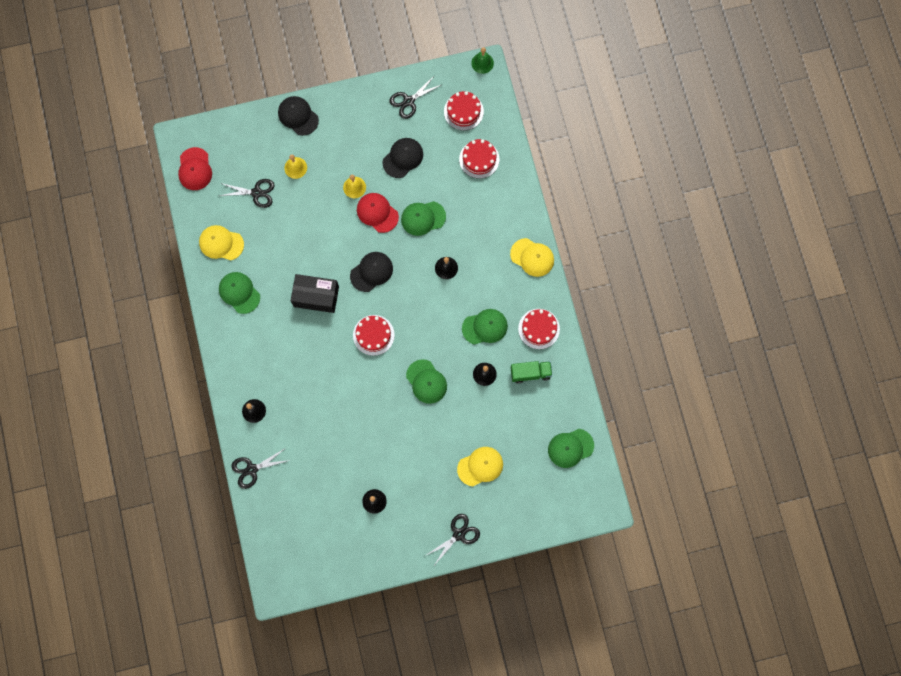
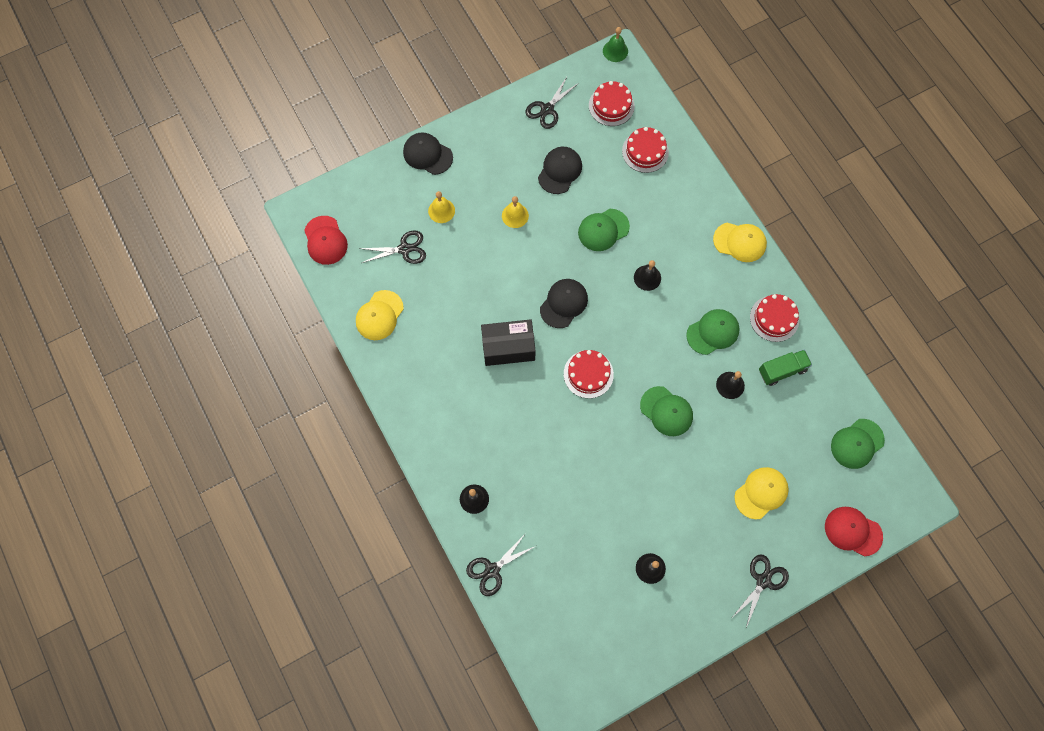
camera: 15 degrees left, 5 degrees down
yellow cap [199,225,244,260] -> yellow cap turned 60 degrees counterclockwise [356,290,404,340]
green cap [219,272,260,314] -> none
red cap [357,193,399,233] -> red cap moved to [825,507,883,557]

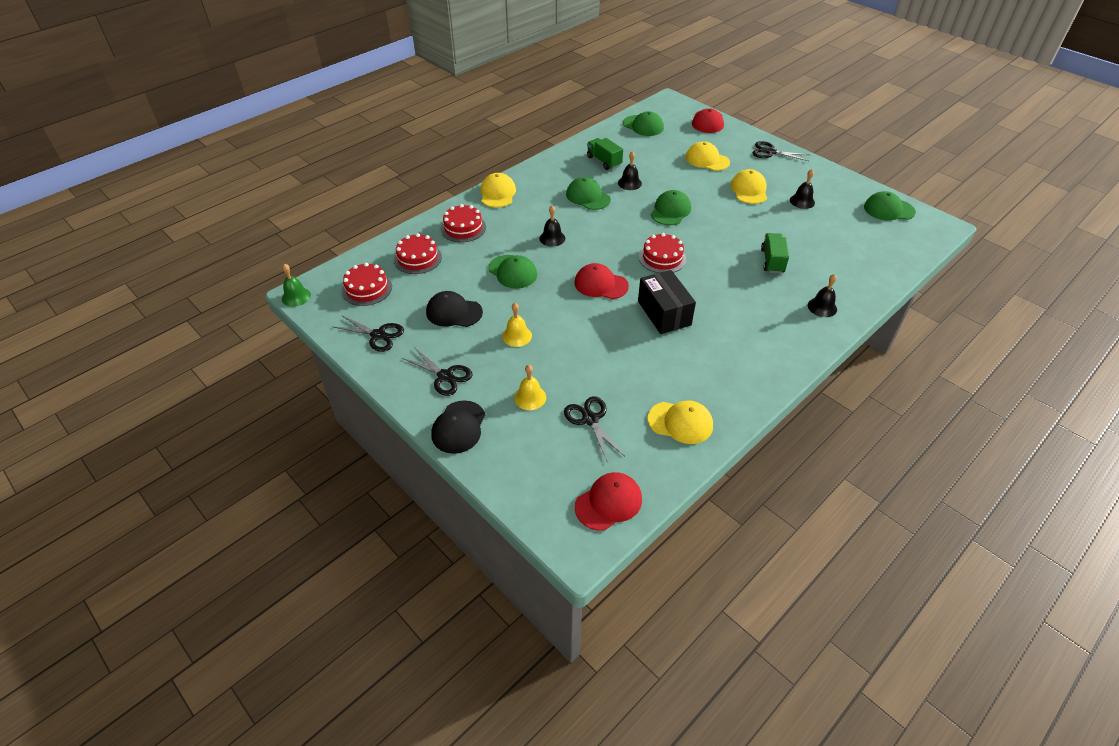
camera: 105 degrees left, 25 degrees down
black scissors [466,534,536,596] -> black scissors moved to [402,347,473,396]
black cap [540,279,588,328] -> red cap [574,263,629,299]
red cake [750,294,799,342] -> red cake moved to [441,204,486,242]
none -> yellow cap [730,169,767,204]
none -> green truck [761,233,789,273]
none -> green cap [864,191,916,220]

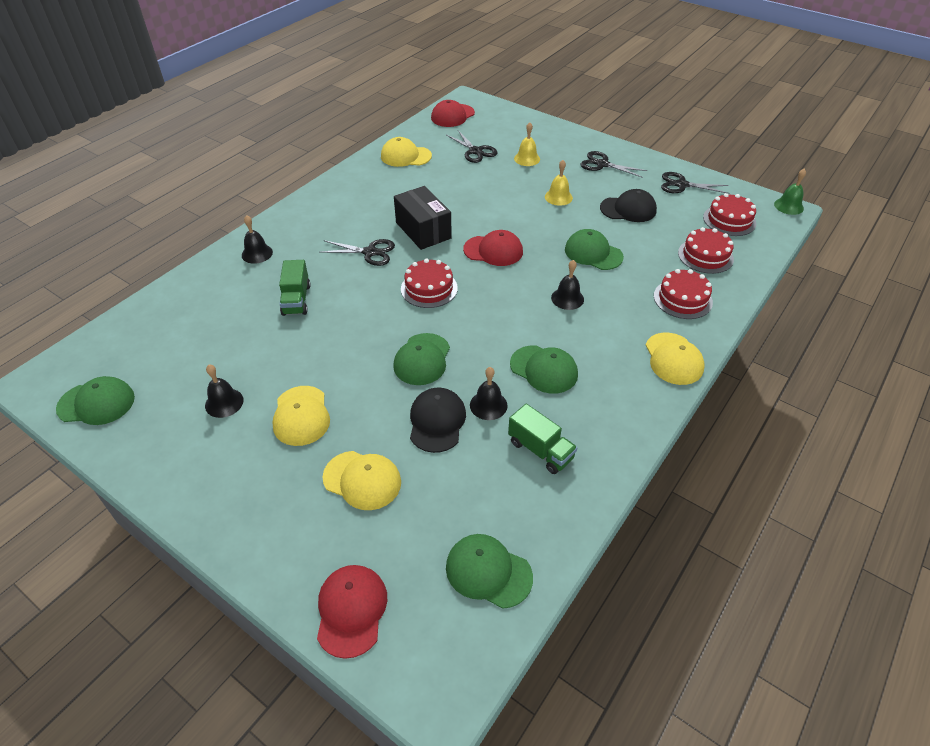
camera: 170 degrees right, 0 degrees up
black cap [431,400,485,454] -> black cap moved to [410,388,466,453]
black scissors [753,141,810,161] -> black scissors moved to [320,239,395,266]

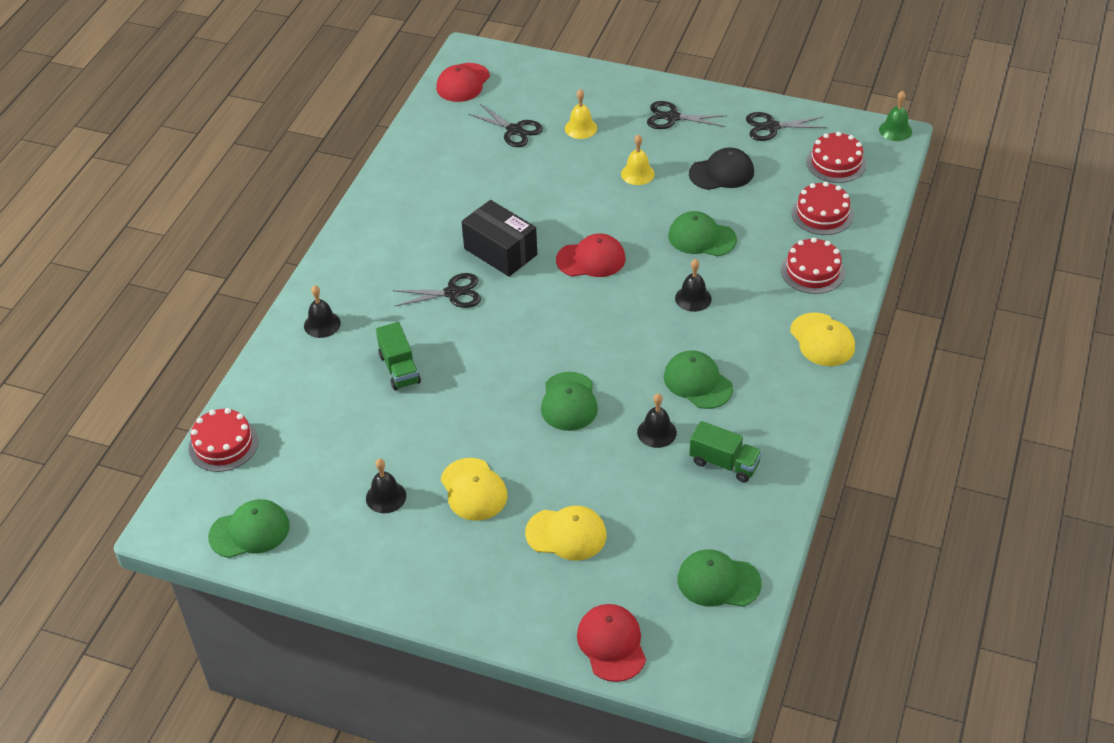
camera: 15 degrees left, 0 degrees up
yellow cap [381,137,432,167] -> none
red cake [401,258,458,308] -> red cake moved to [189,408,258,472]
black cap [410,388,466,453] -> none
green cap [510,345,578,394] -> green cap turned 150 degrees counterclockwise [664,350,733,409]

